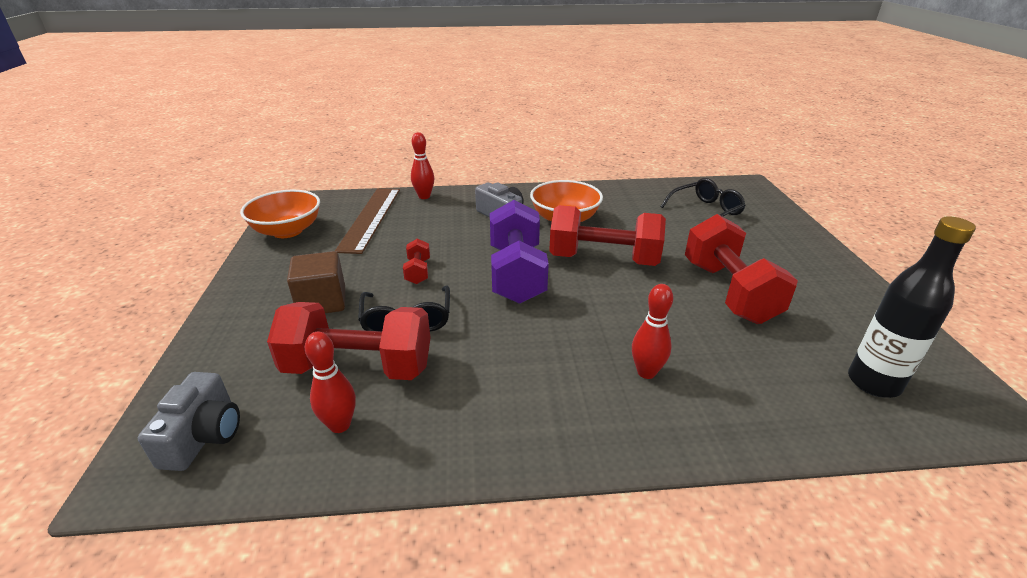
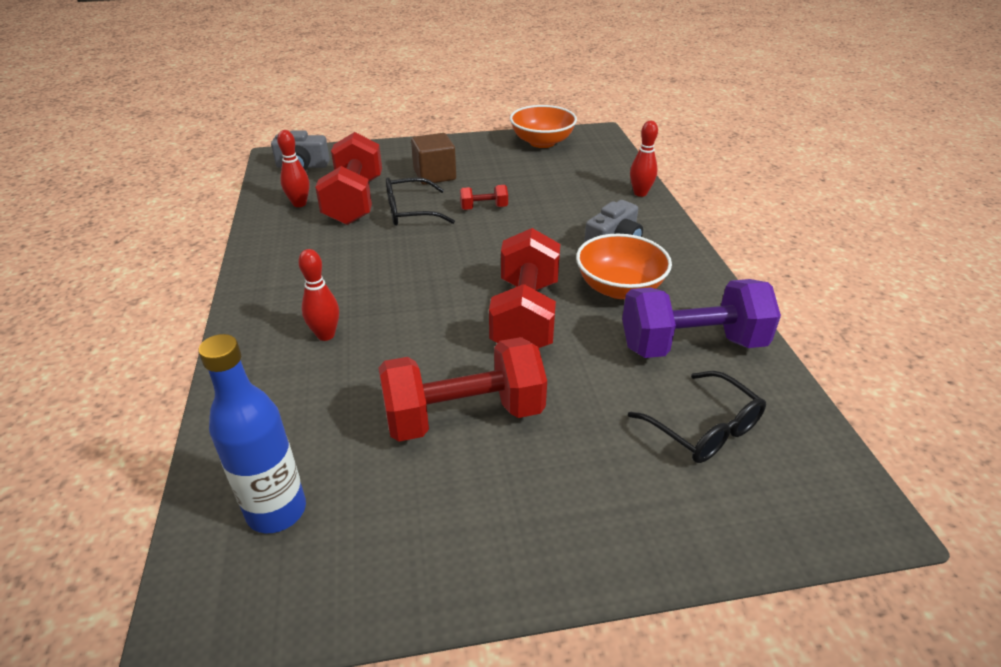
camera: 85 degrees right, 5 degrees up
brown ruler [335,188,400,254] -> none
purple dumbbell [490,200,549,304] -> purple dumbbell moved to [622,279,781,358]
black bottle [848,216,976,398] -> blue bottle [198,334,306,533]

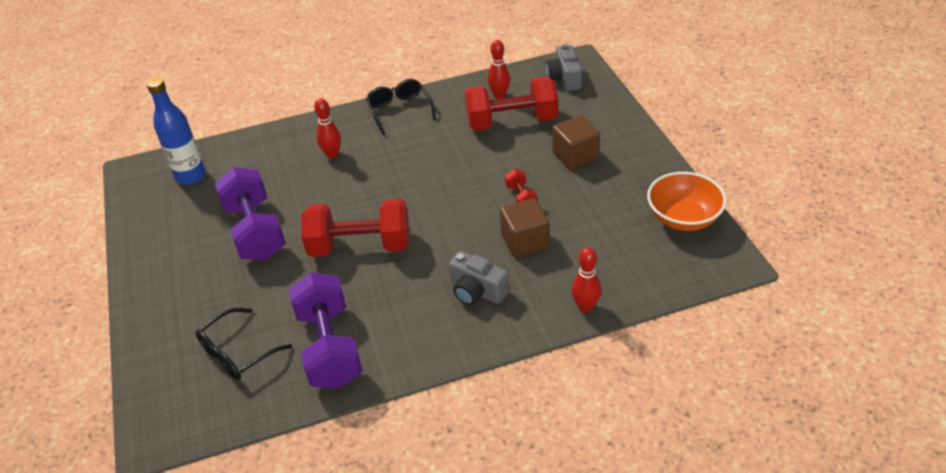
camera: 85 degrees right, 5 degrees up
red dumbbell [378,337,547,442] -> purple dumbbell [215,167,286,260]
black glasses [386,177,455,226] -> black glasses moved to [366,79,436,135]
orange bowl [576,234,672,299] -> none
none -> brown cube [500,198,549,257]

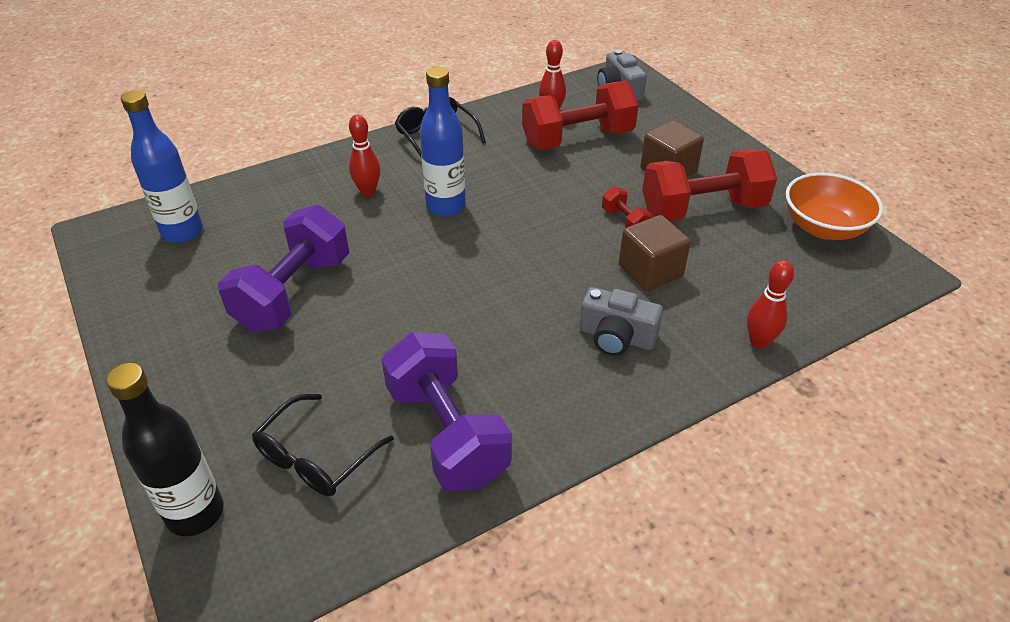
camera: 15 degrees left, 0 degrees up
purple dumbbell [215,167,286,260] -> purple dumbbell turned 60 degrees clockwise [218,205,349,332]
red dumbbell [301,199,410,257] -> red dumbbell moved to [642,149,777,221]
none -> black bottle [106,363,224,536]
none -> blue bottle [420,67,466,217]

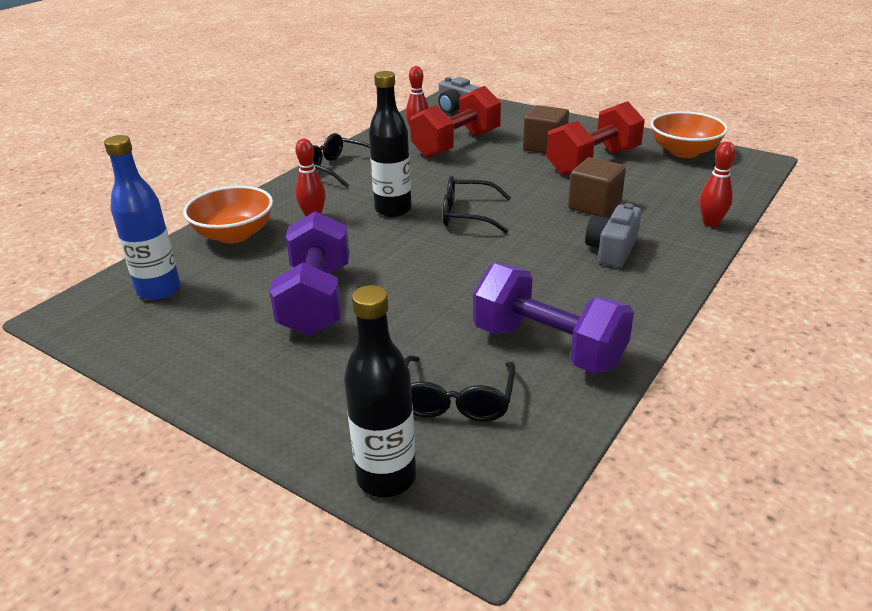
camera: 25 degrees left, 10 degrees down
blue bottle [420,67,466,217] -> black bottle [369,71,412,217]
grey camera [579,287,663,356] -> grey camera turned 120 degrees clockwise [585,203,642,268]
red dumbbell [602,186,652,228] -> none
none -> orange bowl [183,186,273,244]
none -> black glasses [443,176,511,233]

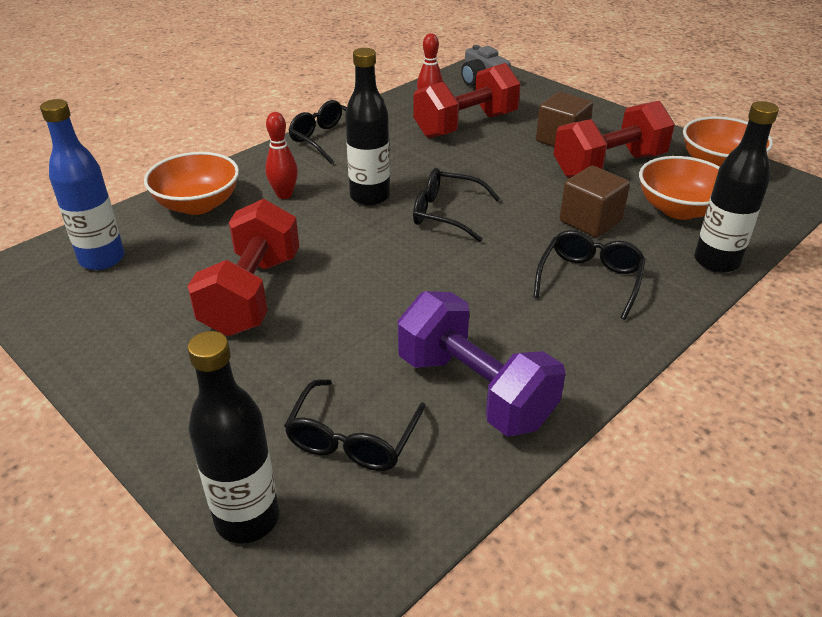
camera: 10 degrees right, 5 degrees up
purple dumbbell [269,211,349,336] -> red dumbbell [187,199,299,336]
grey camera [585,203,642,268] -> black glasses [533,230,646,320]
red bowling pin [700,141,736,227] -> black bottle [694,101,779,273]
none -> orange bowl [639,156,720,220]

